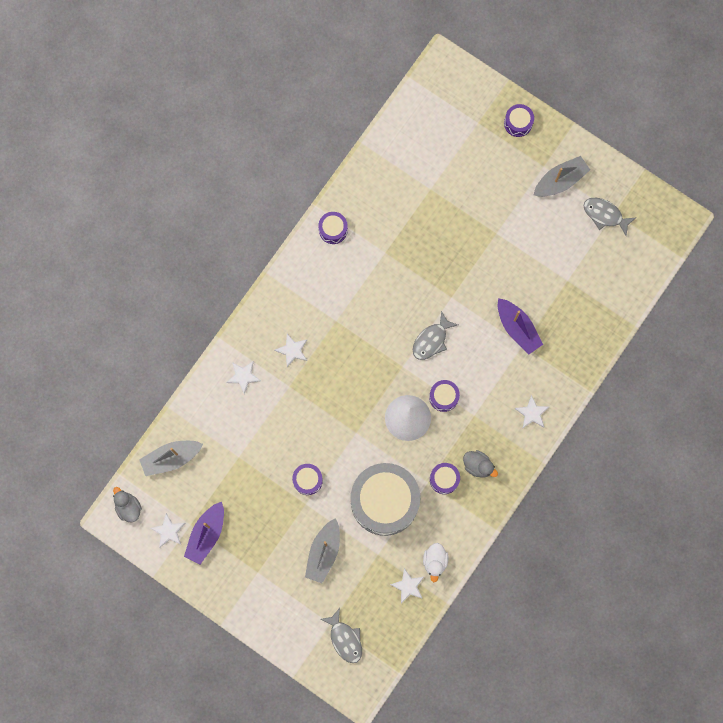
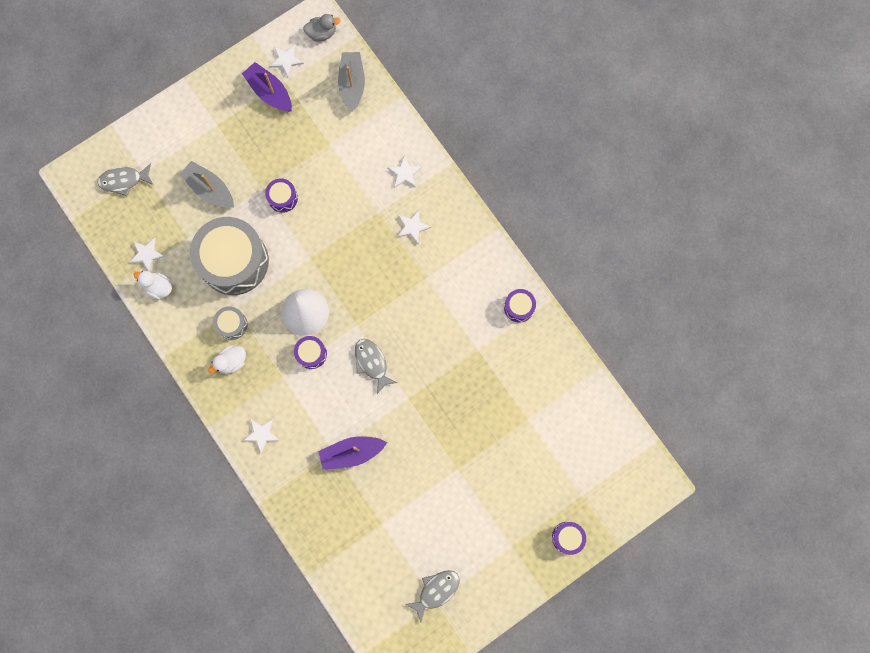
camera: 110 degrees right, 0 degrees up
purple drum [430,463,460,494] -> grey drum [213,306,247,340]
grey duck [463,450,498,478] -> white duck [208,345,246,374]
grey boat [533,156,590,197] -> none

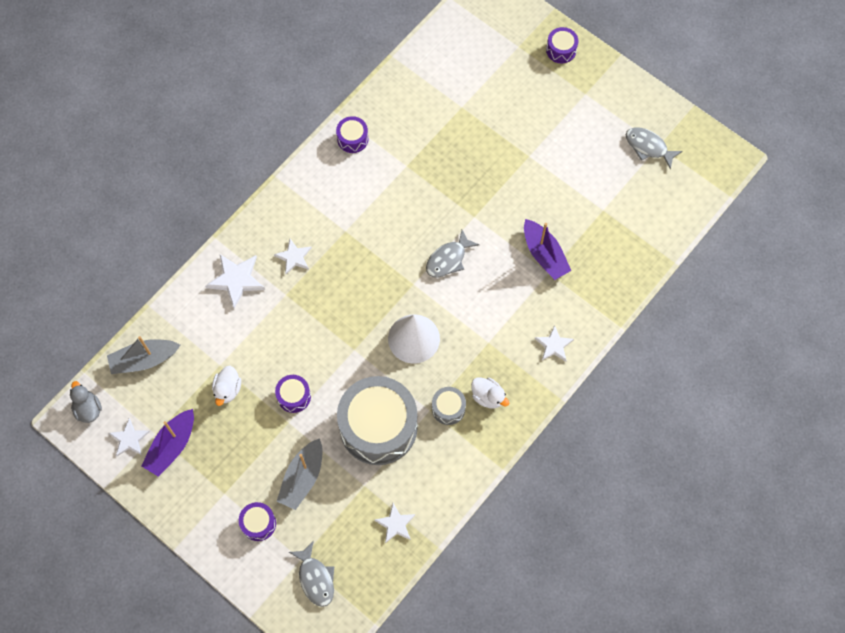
camera: 105 degrees left, 10 degrees down
white duck [134,271,172,300] -> white duck moved to [212,366,241,406]
purple drum [294,336,327,369] -> purple drum moved to [239,502,276,541]
white star [387,155,422,188] -> white star [205,255,265,308], size x1.54

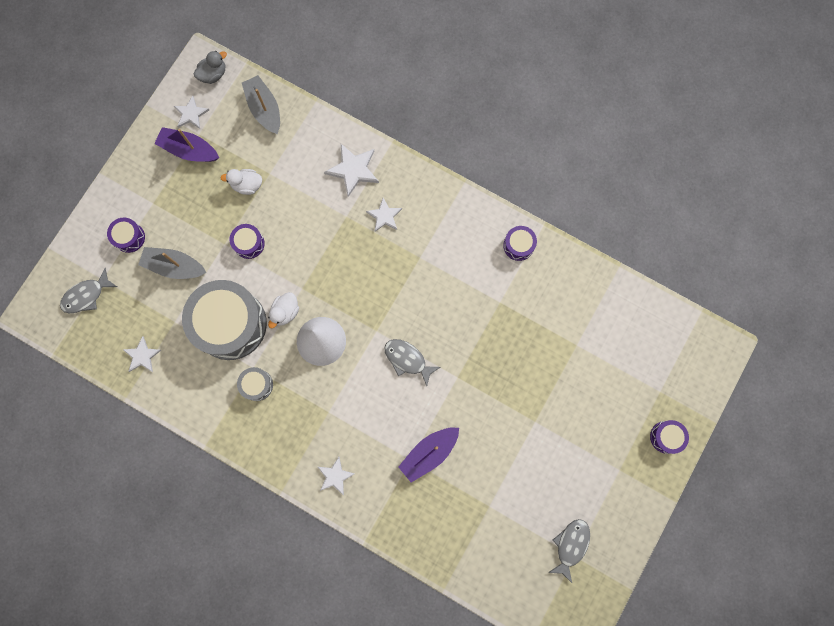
camera: 80 degrees right, 10 degrees up
white duck [471,378,509,409] -> white duck moved to [268,292,299,328]

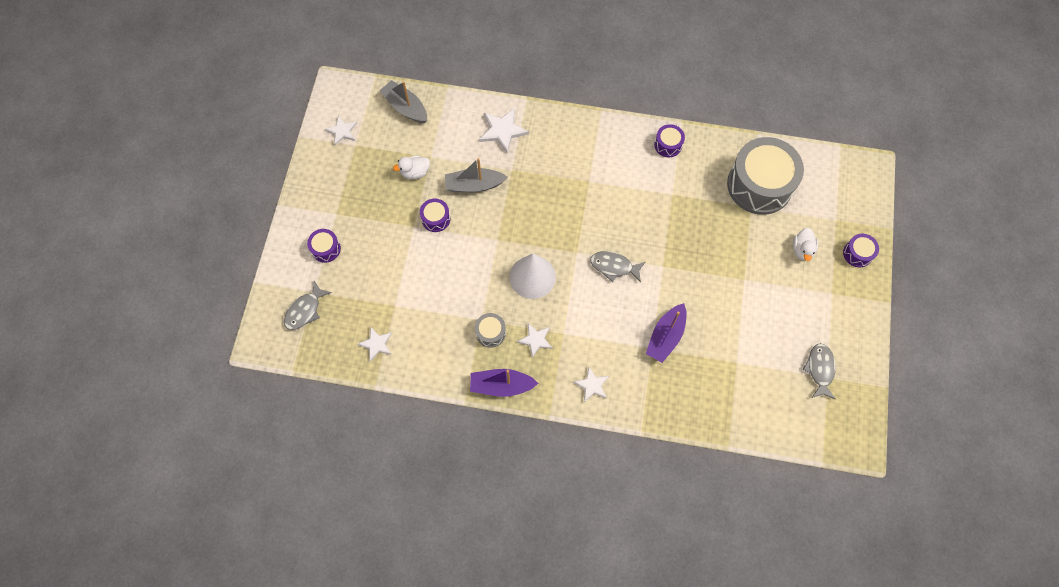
camera: 20 degrees left, 10 degrees down
grey boat [138,247,207,279] -> grey boat moved to [445,158,507,192]
purple boat [154,127,219,162] -> purple boat moved to [470,369,538,397]
grey drum [182,280,267,360] -> grey drum moved to [727,137,804,215]
grey duck [194,51,227,84] -> none
white duck [268,292,299,328] -> white duck moved to [793,228,818,261]
white star [366,198,402,232] -> white star moved to [517,323,553,358]

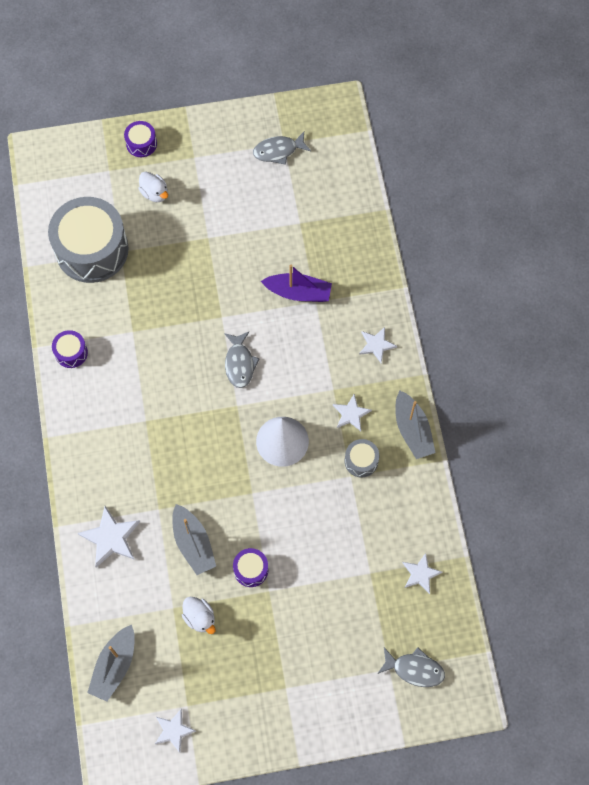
camera: 110 degrees left, 0 degrees up
purple drum [307,229,341,263] -> none
purple boat [470,369,538,397] -> grey boat [396,391,436,459]
white duck [793,228,818,261] -> white duck turned 60 degrees clockwise [138,171,168,202]

